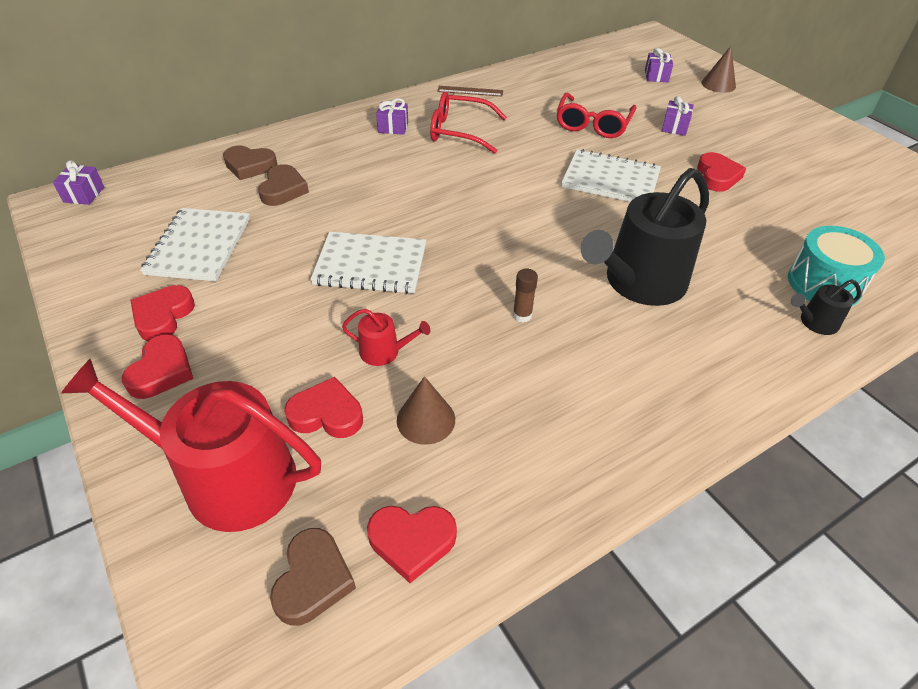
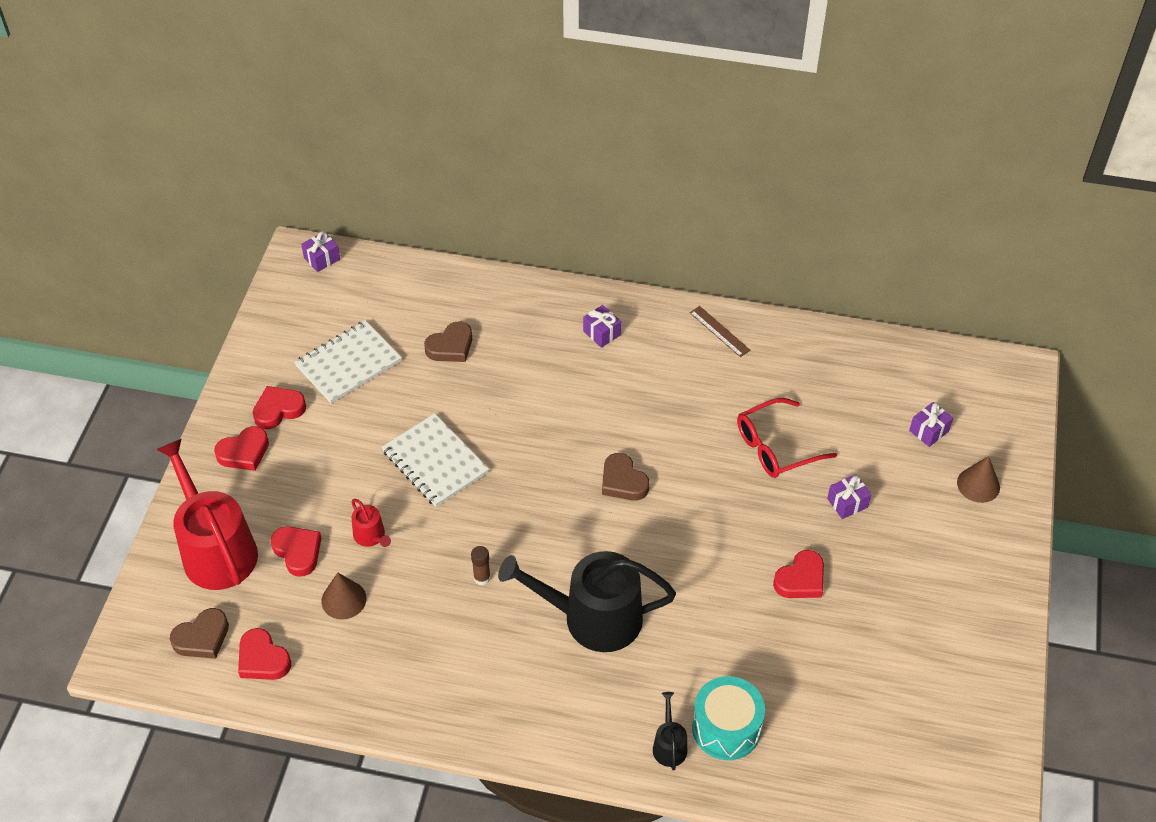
camera: 45 degrees right, 5 degrees up
brown heart [223,146,277,180] -> brown heart moved to [602,453,649,501]
red glasses [430,92,507,154] -> none
white notebook [561,149,661,202] -> none
black watering can [791,279,861,335] -> black watering can turned 60 degrees clockwise [653,692,687,771]

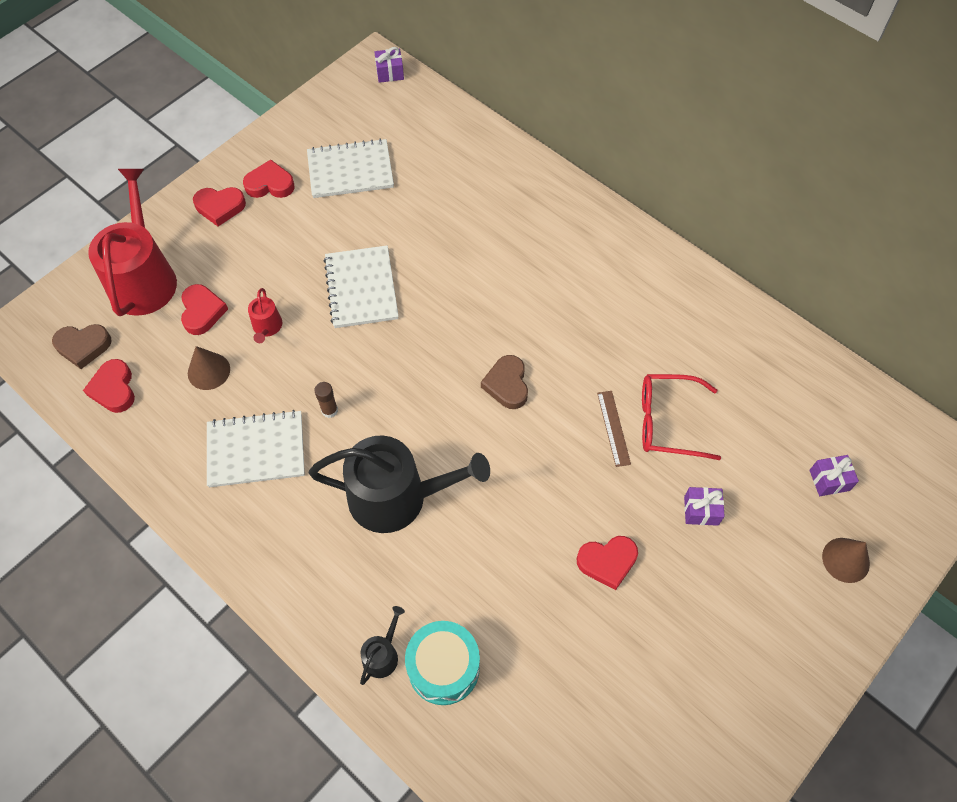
camera: 30 degrees right, 10 degrees up
brown heart [424,322,472,362] -> none
black watering can [498,551,676,652] -> black watering can turned 150 degrees clockwise [309,435,490,533]
purple gift [583,305,621,348] -> none
brown ruler [690,306,751,357] -> brown ruler moved to [597,391,631,467]
none -> white notebook [207,410,305,487]

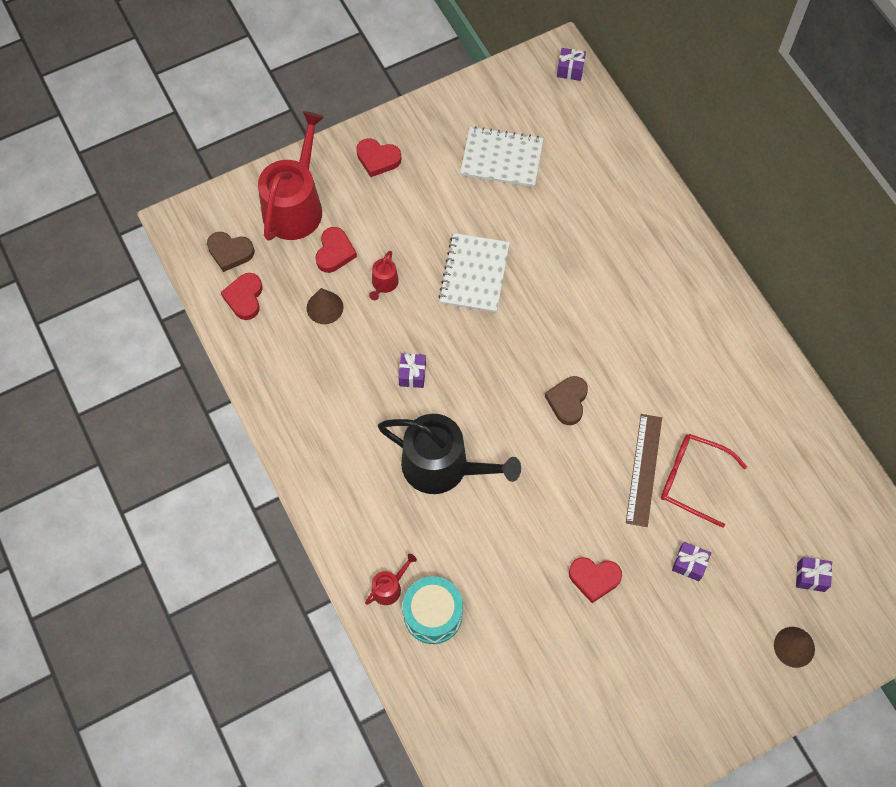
camera: 20 degrees right, 5 degrees up
white notebook [207,410,305,487] -> none
red heart [243,160,295,198] -> none
brown glue stick [314,382,338,418] -> purple gift [398,353,426,388]
black watering can [360,606,405,685] -> red watering can [365,554,417,605]
brown ruler [597,391,631,467] -> brown ruler [626,414,662,527], size x1.59

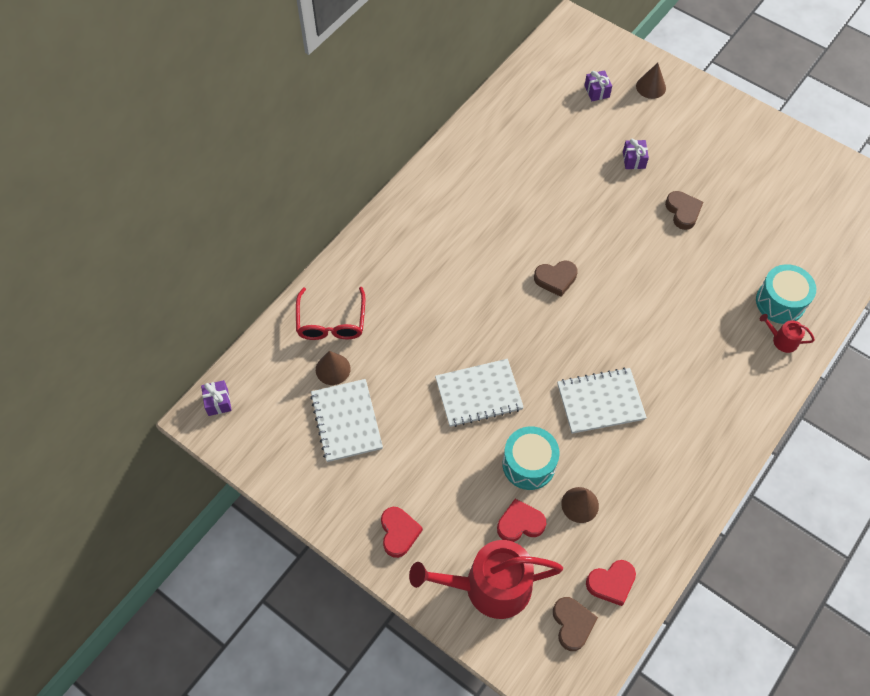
camera: 115 degrees left, 5 degrees down
red watering can [369,251,399,300] -> turquoise drum [503,426,560,490]
black watering can [378,414,521,494] -> none
purple gift [398,353,426,388] -> white notebook [557,368,647,434]
red heart [569,557,622,603] -> brown heart [665,191,703,230]
brown ruler [626,414,662,527] -> none
red glasses [661,434,747,528] -> red glasses moved to [296,287,365,340]
none -> brown cone [316,351,351,385]

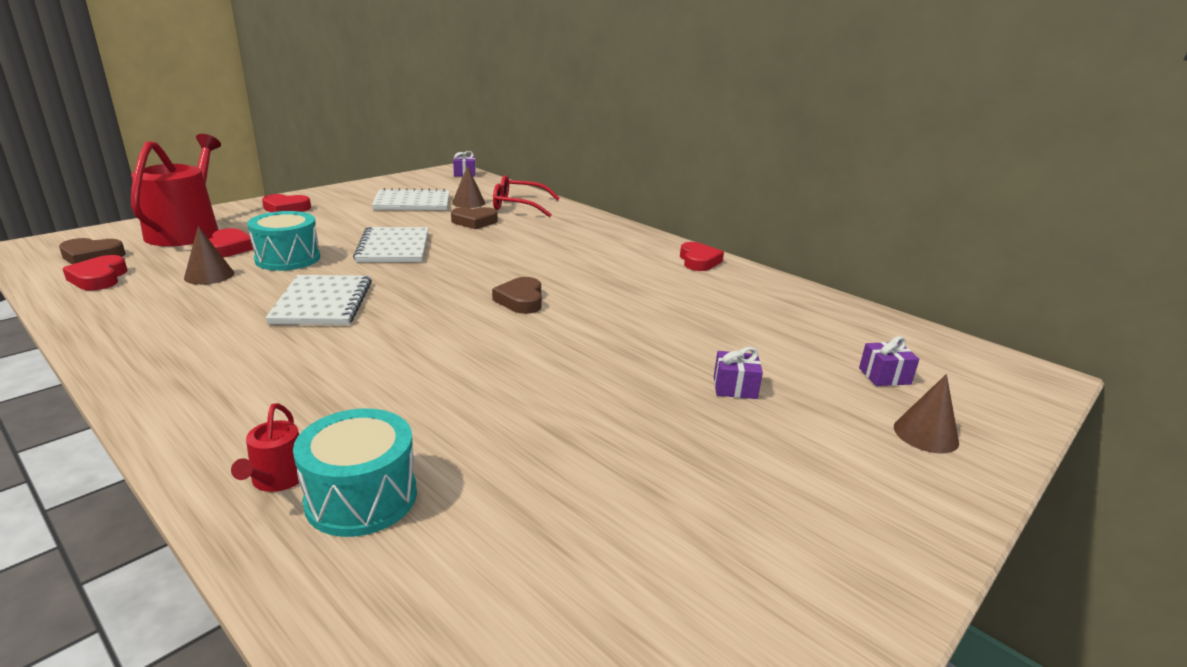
camera: 95 degrees right, 35 degrees down
brown heart [665,191,703,230] -> brown heart moved to [451,207,498,229]
red watering can [760,314,815,353] -> red watering can turned 150 degrees clockwise [231,403,299,492]
none -> red heart [680,242,724,271]

